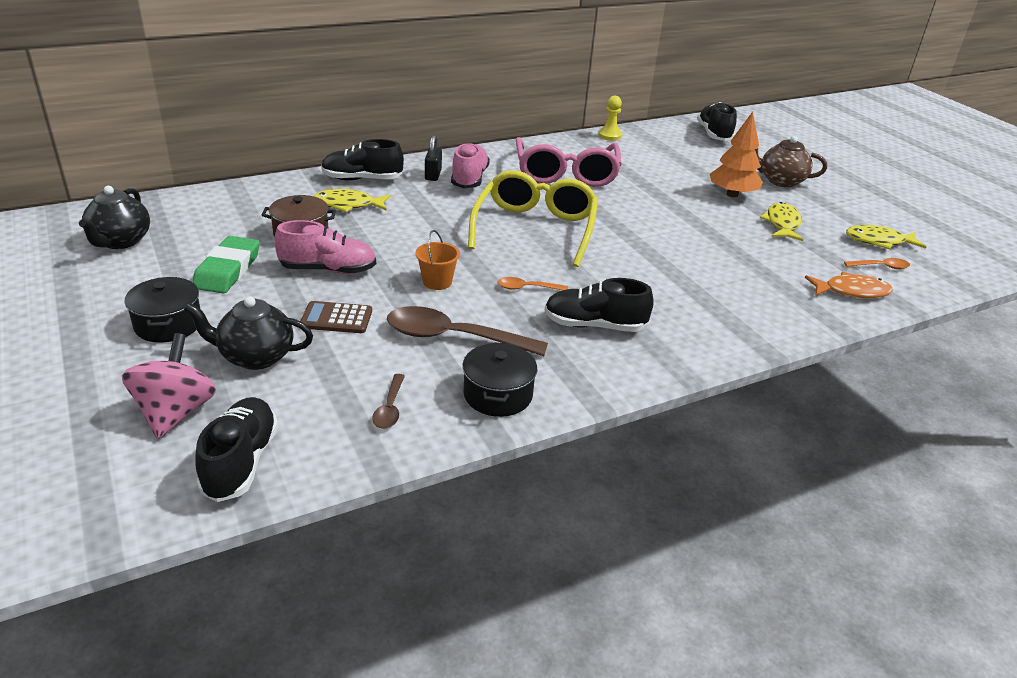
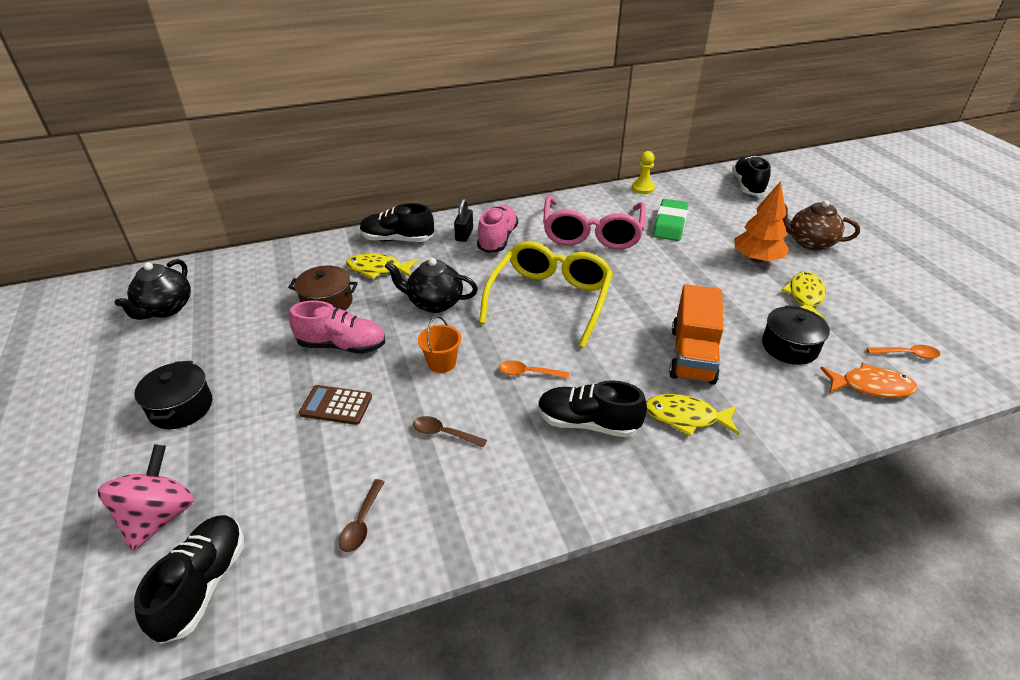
camera: 10 degrees right, 5 degrees up
black teapot [184,296,313,370] -> black teapot moved to [384,258,478,313]
green eraser [193,236,260,293] -> green eraser moved to [653,199,688,241]
brown spoon [387,306,548,356] -> brown spoon [413,416,487,447], size x0.48
black pot [462,342,537,417] -> black pot moved to [762,305,830,365]
yellow fish [846,225,926,250] -> yellow fish moved to [646,394,739,437]
none -> orange truck [669,284,724,385]

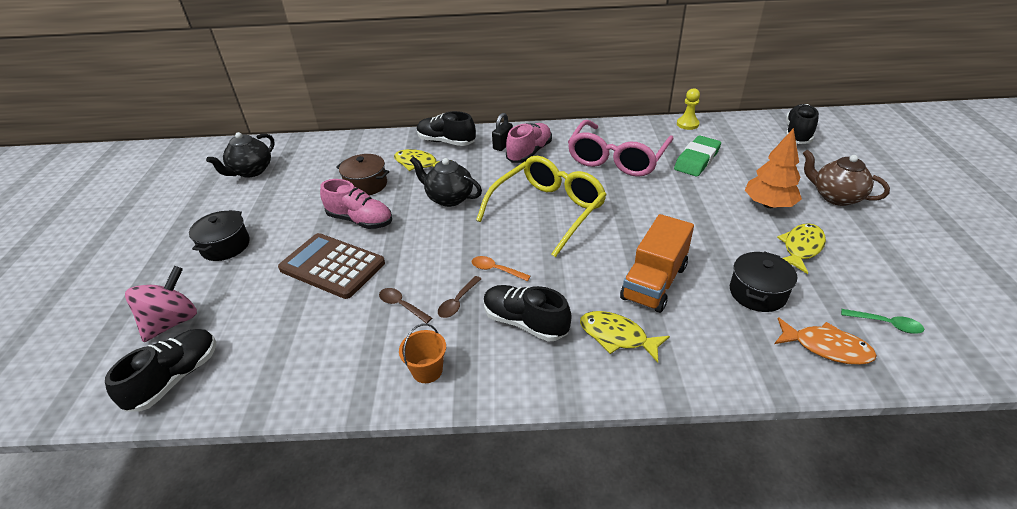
camera: 20 degrees right, 0 degrees up
brown calculator [299,385,372,425] -> brown calculator [278,233,385,299], size x1.77
brown spoon [339,479,384,552] -> brown spoon moved to [438,276,481,318]
orange bucket [418,316,461,373] -> orange bucket moved to [399,324,446,383]
orange spoon [866,345,941,359] -> green spoon [841,309,924,334]

